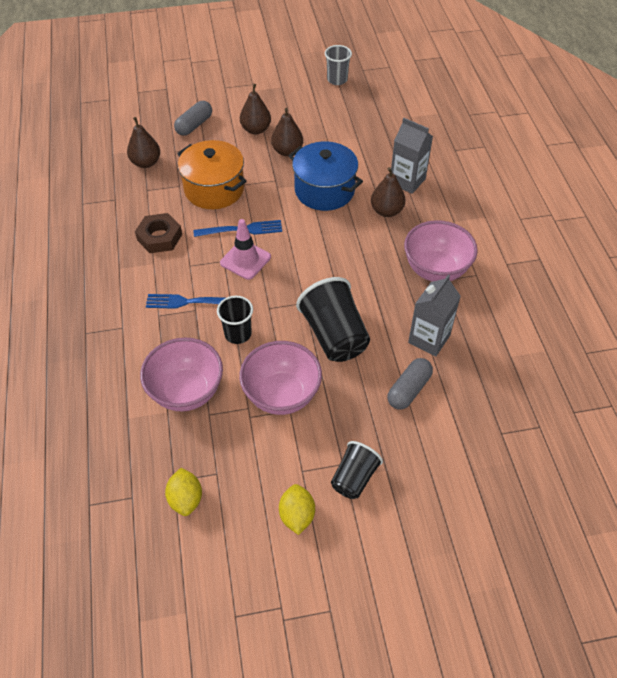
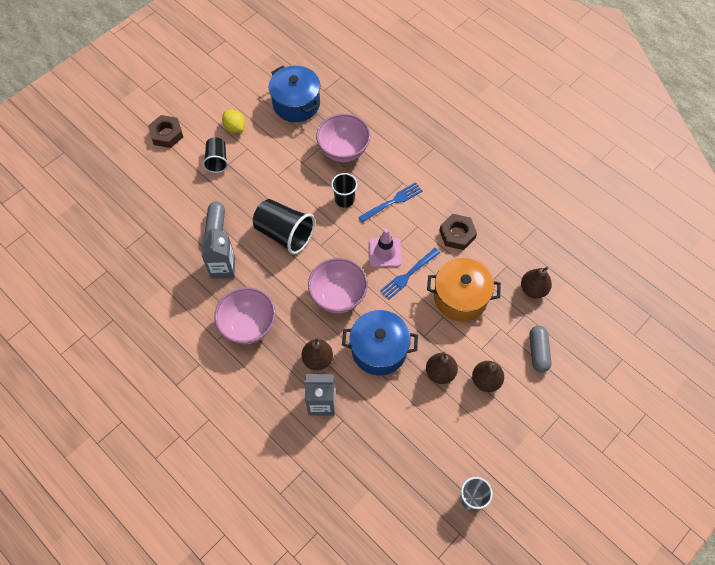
camera: 145 degrees right, 10 degrees up
yellow lemon [165,468,202,516] -> blue pot [269,65,320,122]
pink bowl [239,341,322,415] -> pink bowl moved to [308,258,368,313]
none -> brown nut [148,115,183,148]

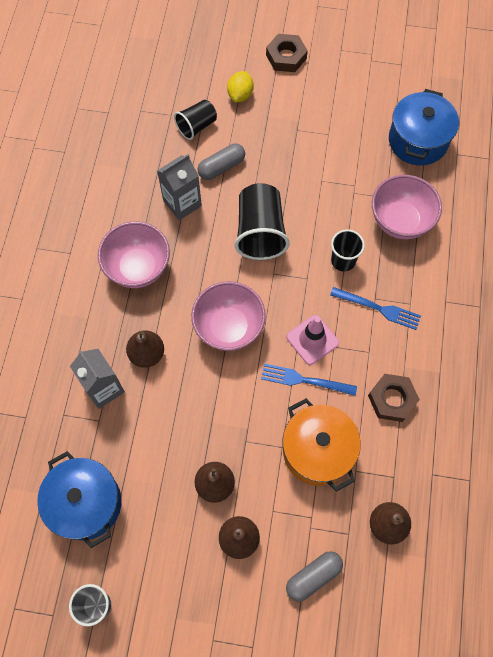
camera: 55 degrees right, 5 degrees up
black cup [203,137,228,173] -> black cup moved to [174,100,217,140]
yellow lemon [222,110,245,133] -> yellow lemon moved to [227,71,254,103]
blue pot [342,310,418,375] -> blue pot moved to [37,451,122,548]

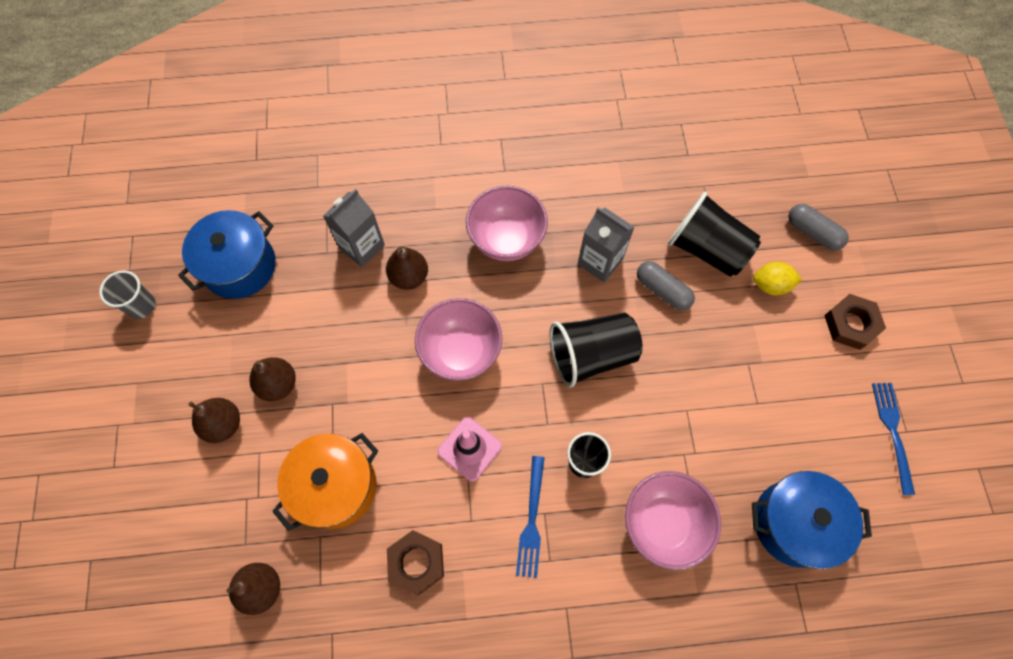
camera: 75 degrees right, 0 degrees up
black cup [174,100,217,140] -> black cup [668,192,761,277], size x1.66
blue fork [261,363,357,396] -> blue fork moved to [872,383,915,495]
grey capsule [286,551,343,602] -> grey capsule moved to [788,204,849,251]

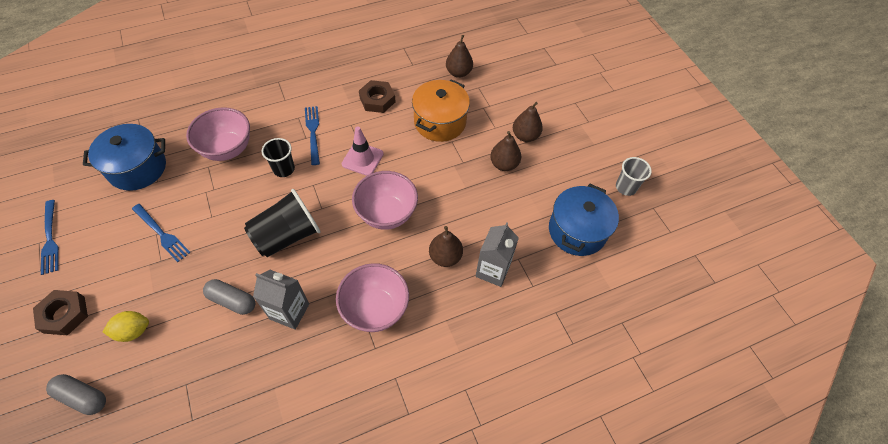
camera: 160 degrees right, 10 degrees down
black cup [668,192,761,277] -> none
none -> blue fork [132,204,191,262]

